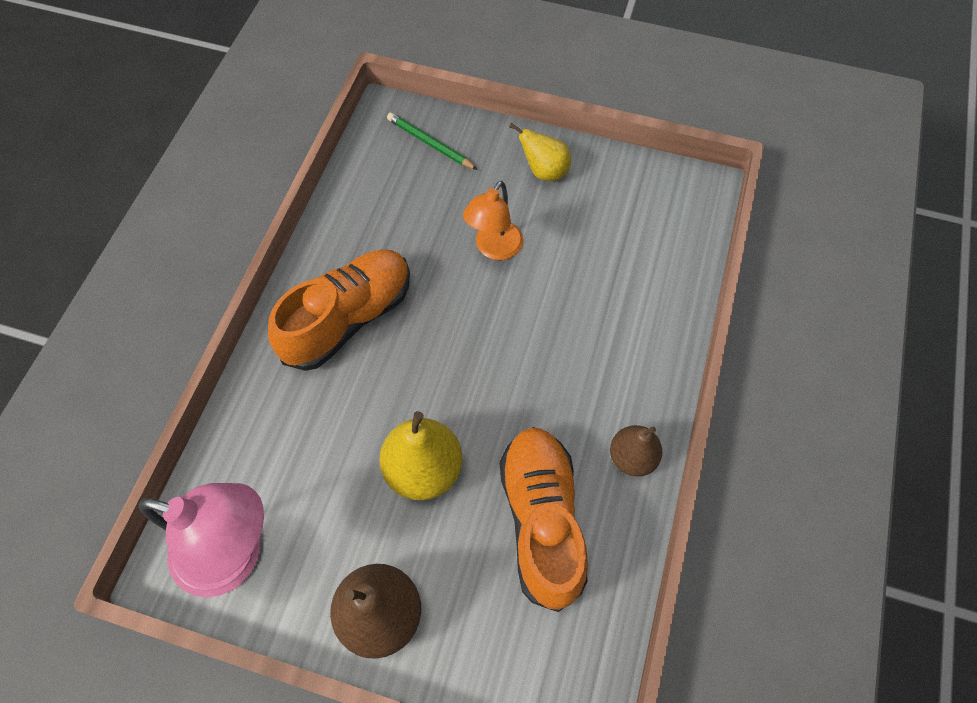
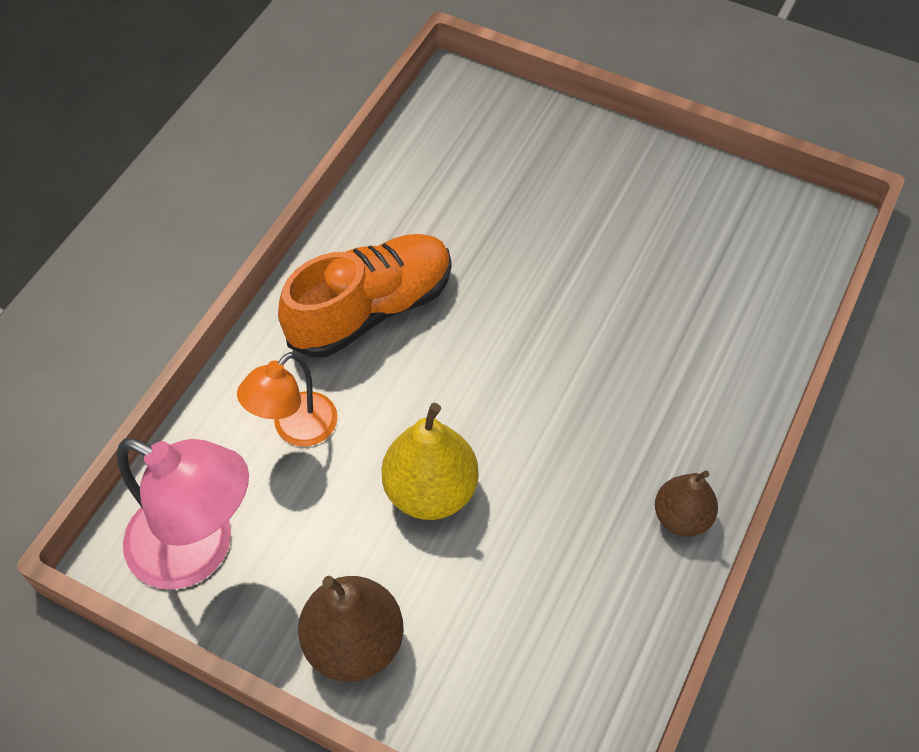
camera: 10 degrees right, 5 degrees down
green pencil [387,113,478,170] -> none
orange lamp [463,180,523,260] -> orange lamp moved to [237,352,338,446]
orange shoe [500,427,588,612] -> none
yellow pear [509,123,571,181] -> none

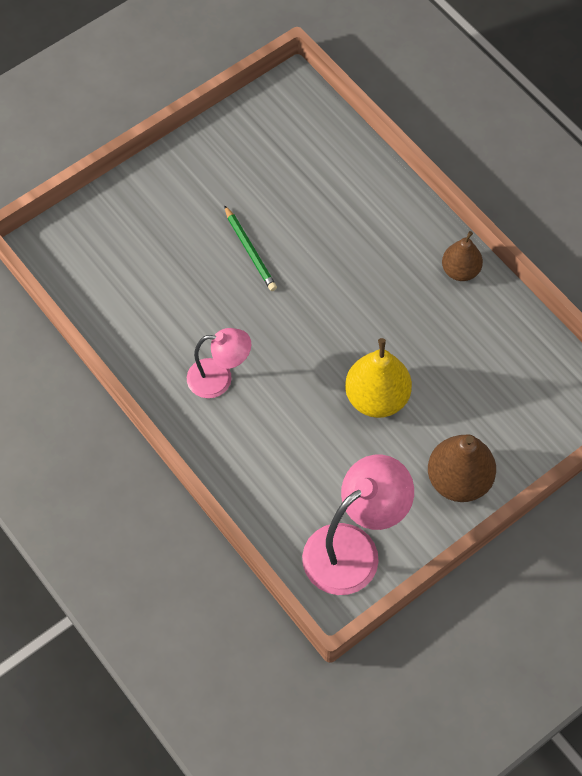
camera: 65 degrees left, 5 degrees up
orange lamp [237,352,338,446] -> none
orange shoe [278,234,451,358] -> pink lamp [187,328,251,398]
none -> green pencil [224,205,277,291]

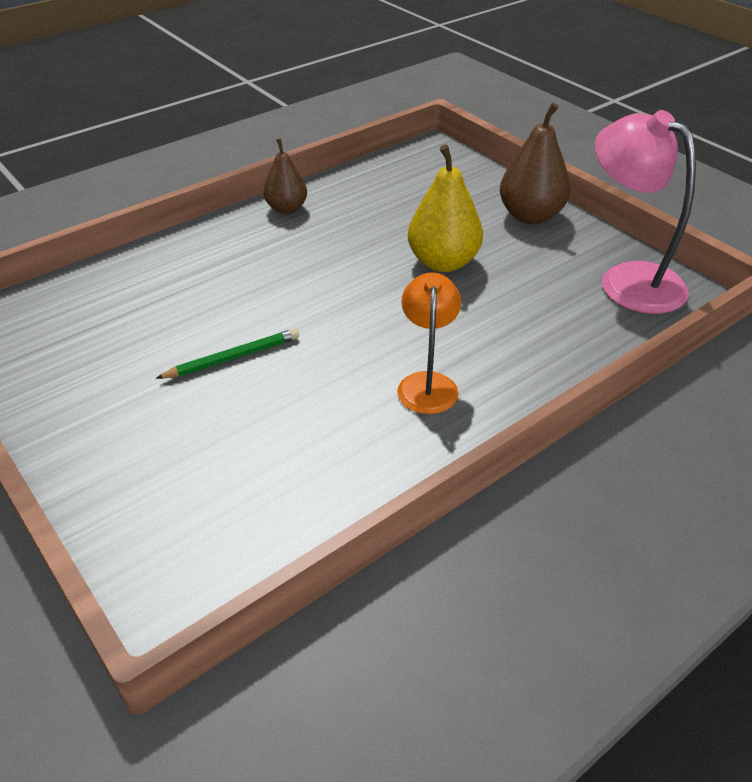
camera: 90 degrees left, 20 degrees down
pink lamp [187,328,251,398] -> orange lamp [397,272,461,414]

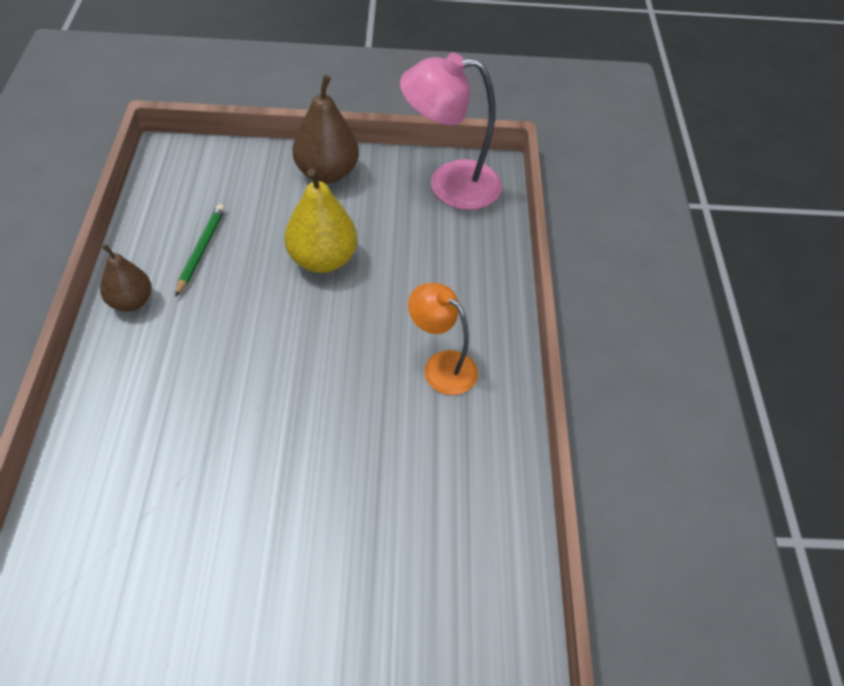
camera: 55 degrees left, 10 degrees up
green pencil [156,328,299,379] -> green pencil moved to [175,204,225,297]

